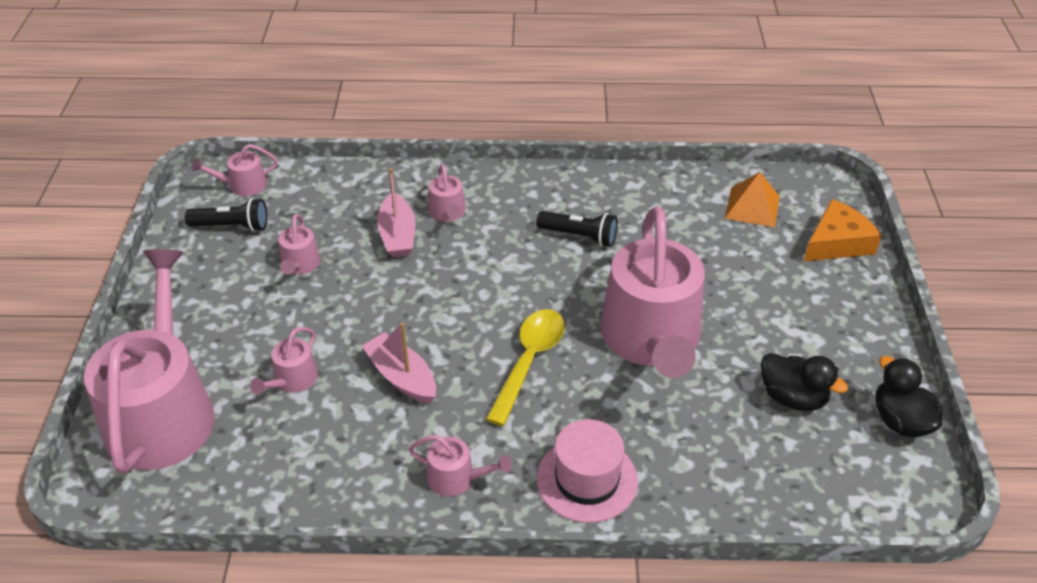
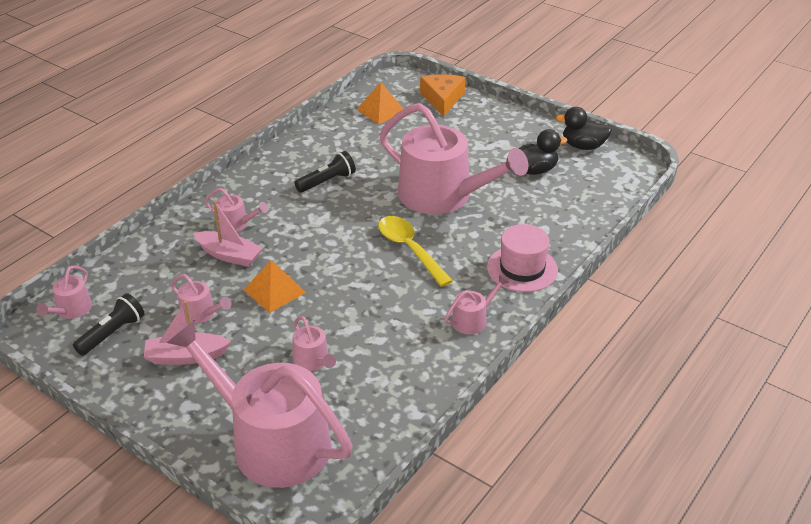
camera: 55 degrees left, 5 degrees down
pink boat [362,322,436,404] -> pink boat moved to [144,301,231,365]
none -> orange pyramid [244,260,306,313]

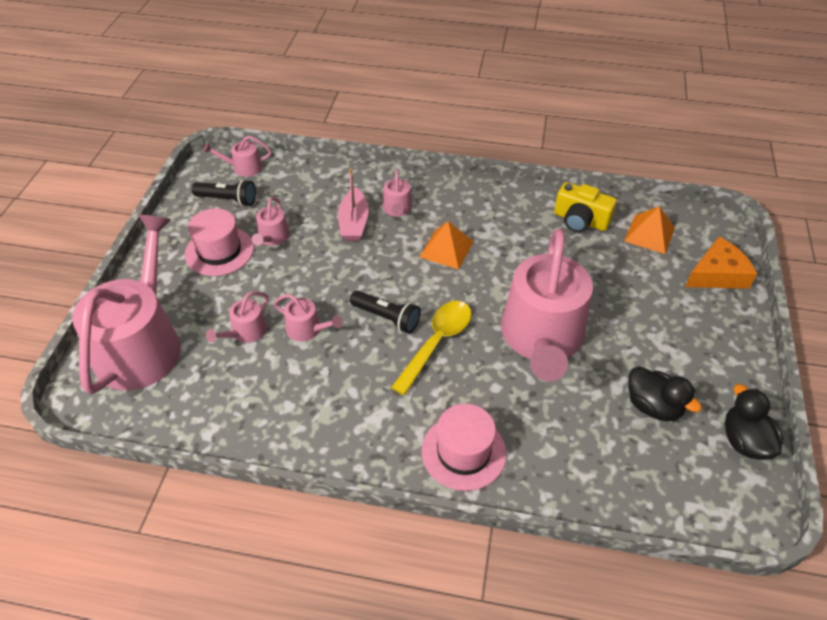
camera: 65 degrees right, 10 degrees up
pink boat [144,301,231,365] -> pink hat [185,208,254,276]
orange pyramid [244,260,306,313] -> orange pyramid moved to [420,221,474,270]
black flashlight [294,151,356,193] -> black flashlight moved to [350,291,421,334]
pink watering can [444,275,509,335] -> pink watering can moved to [274,294,343,341]
none -> yellow camera [554,182,617,233]

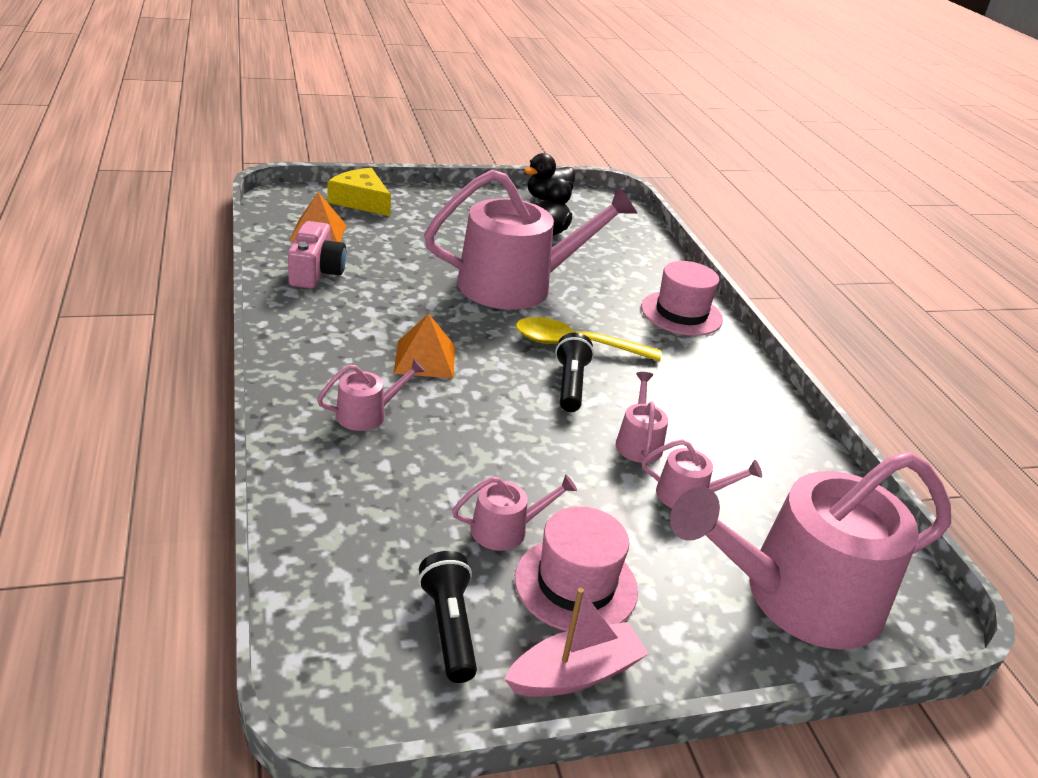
camera: 120 degrees left, 15 degrees down
pink watering can [203,136,271,177] -> none
pink boat [338,168,369,241] -> pink boat moved to [504,588,649,697]
yellow camera [554,182,617,233] -> pink camera [288,221,346,289]
orange cheese [685,237,757,289] -> yellow cheese [327,168,391,216]

